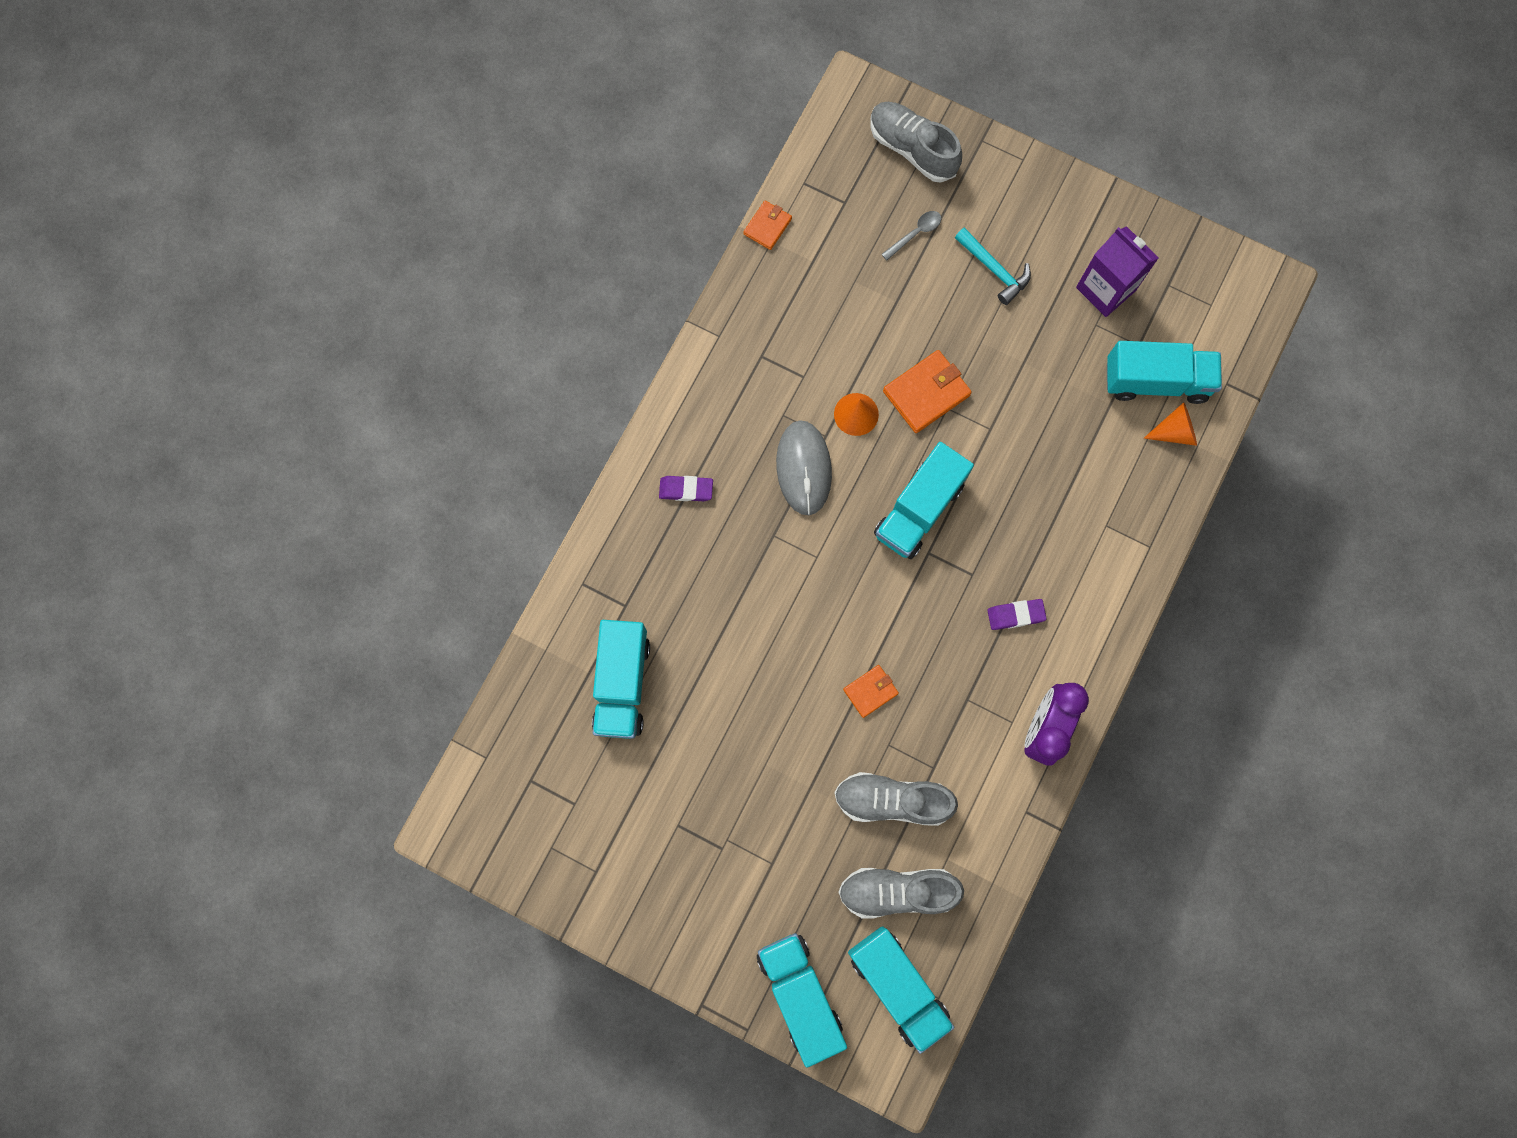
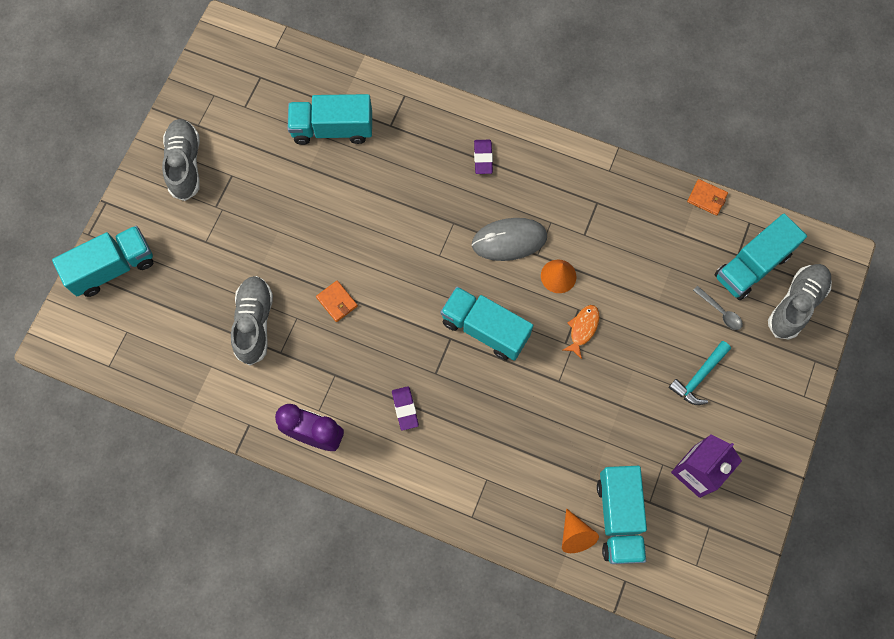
camera: 85 degrees right, 5 degrees down
grey shoe [838,868,964,919] -> grey shoe moved to [162,119,200,201]
turquoise truck [848,926,954,1054] -> turquoise truck moved to [714,214,807,300]
orange wallet [883,350,972,433] -> orange fish [563,305,599,359]

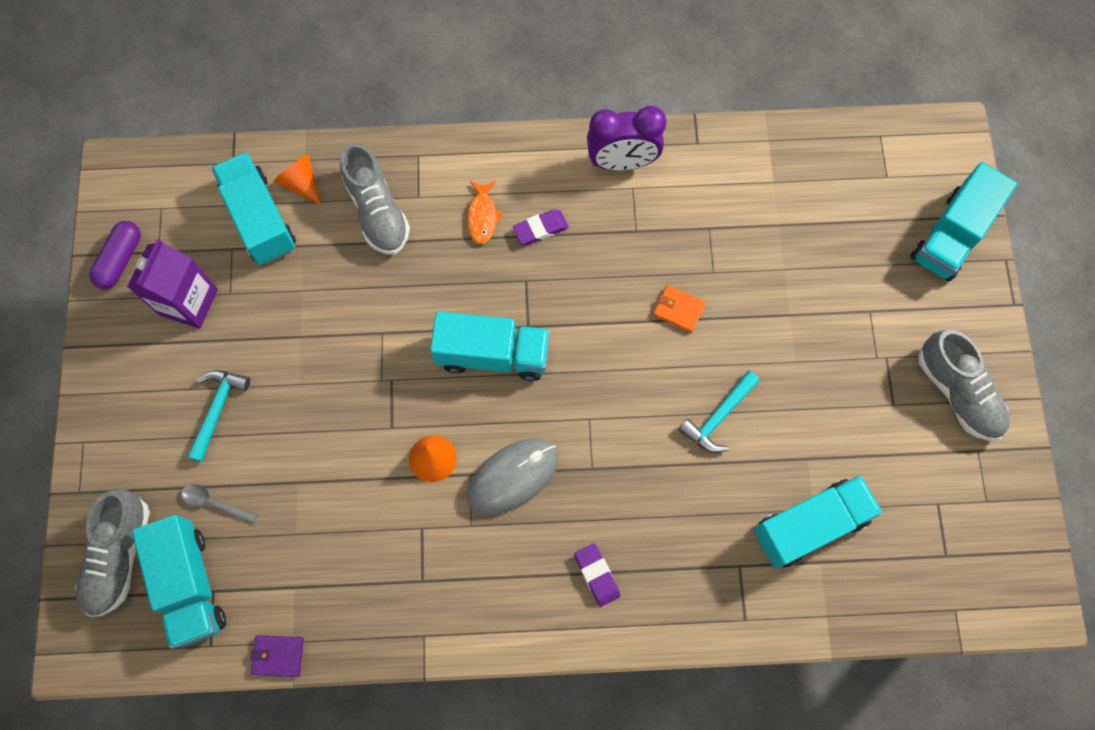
camera: 155 degrees right, 0 degrees up
grey shoe [231,276,273,365] -> grey shoe moved to [340,143,410,255]
purple eraser [392,386,419,431] -> purple eraser turned 75 degrees counterclockwise [513,209,569,245]
orange fish [563,305,599,359] -> orange fish moved to [467,181,503,244]
orange wallet [687,179,728,216] -> purple wallet [251,635,304,677]
turquoise truck [714,214,807,300] -> turquoise truck turned 135 degrees clockwise [132,515,226,649]
none -> purple capsule [89,221,141,289]
none -> turquoise hammer [679,371,760,453]

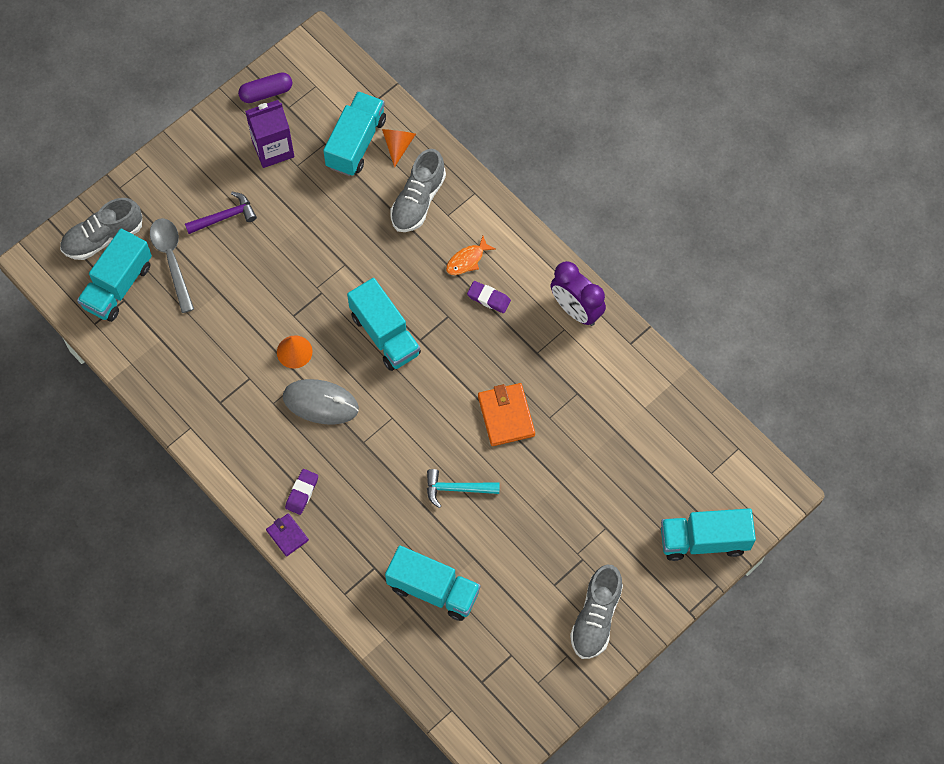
camera: 50 degrees right, 5 degrees down
grey spoon [181,484,258,524] -> grey spoon [150,218,194,313], size x1.80
turquoise hammer [187,370,250,462] -> purple hammer [185,192,257,234]
purple wallet [251,635,304,677] -> purple wallet moved to [266,513,309,557]
orange wallet [653,285,706,333] -> orange wallet [478,383,535,446], size x1.66

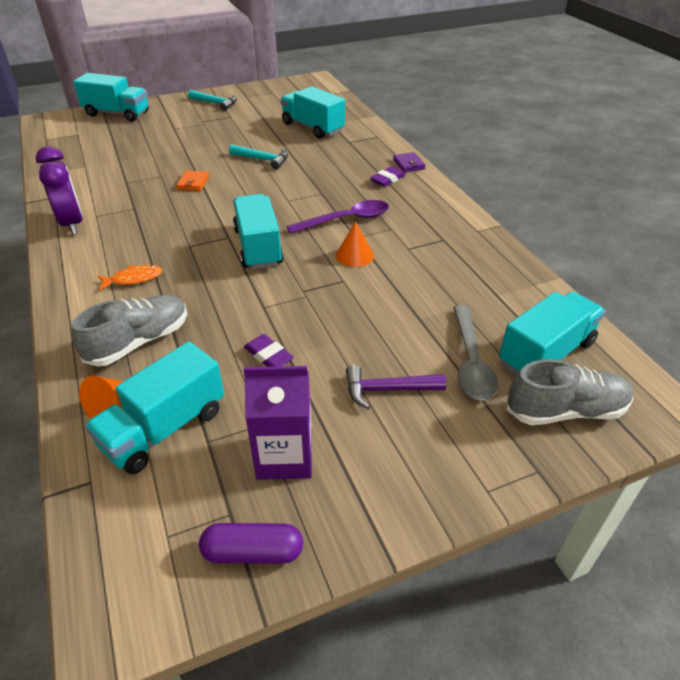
camera: 160 degrees left, 25 degrees down
grey mouse [283,379,359,425] -> purple spoon [287,200,389,234]
purple eraser [467,281,511,313] -> purple eraser moved to [244,334,294,367]
orange wallet [478,383,535,446] -> orange wallet [176,171,209,191], size x0.60
grey shoe [570,565,623,659] -> turquoise hammer [188,90,237,111]

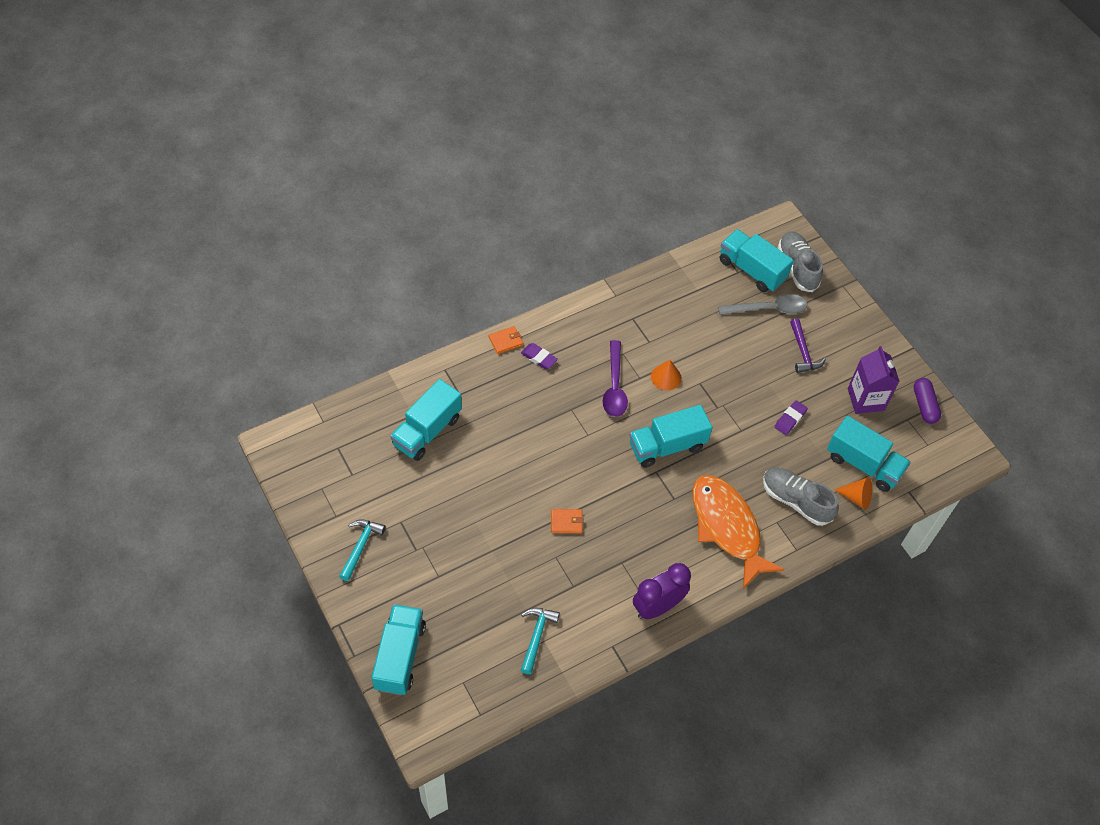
camera: 100 degrees left, 15 degrees up
orange fish [98,265,163,291] -> orange fish [693,475,785,589], size x2.43
turquoise hammer [229,144,288,170] -> turquoise hammer moved to [521,608,560,674]
purple spoon [287,200,389,234] -> purple spoon turned 150 degrees counterclockwise [602,340,628,417]
purple wallet [393,152,426,172] -> orange wallet [489,326,523,354]

